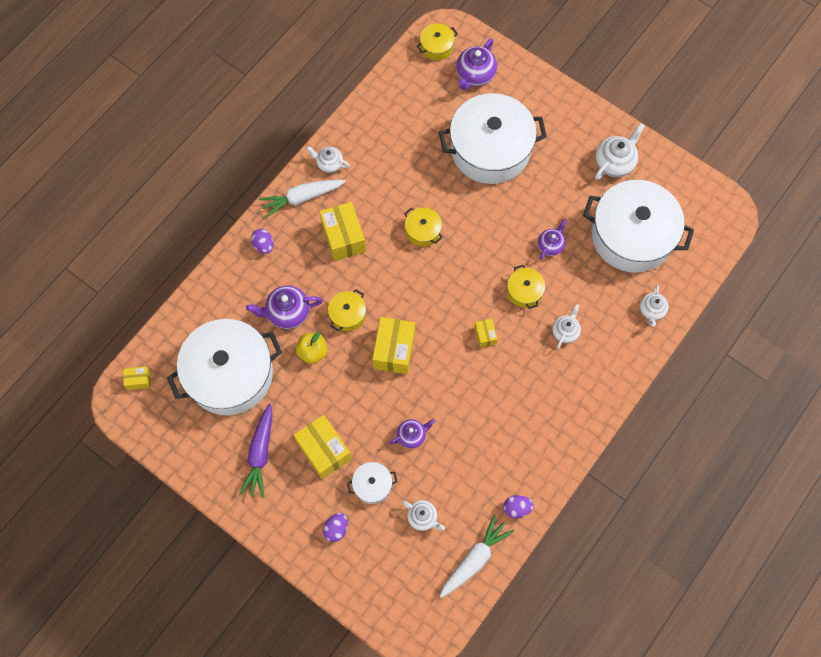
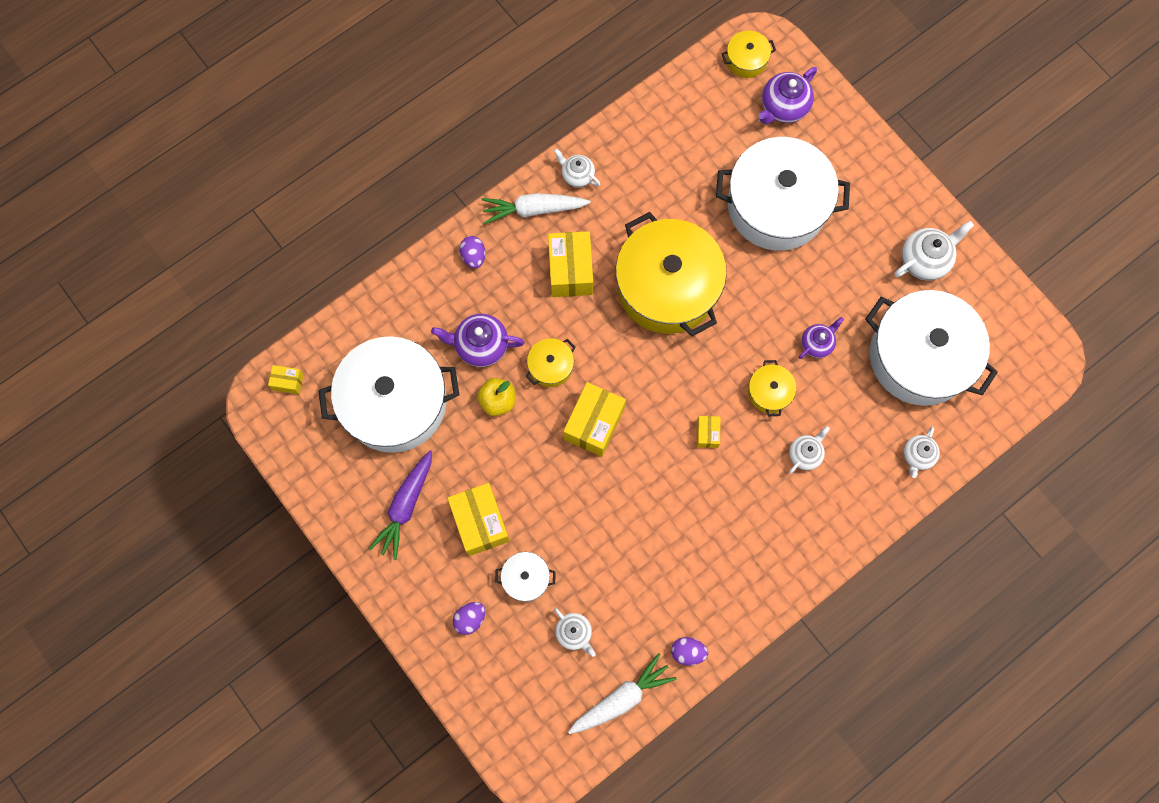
camera: 15 degrees right, 5 degrees up
purple teapot [390,419,435,449] -> none
yellow pot [404,208,443,247] -> yellow pot [616,212,727,336], size x2.34

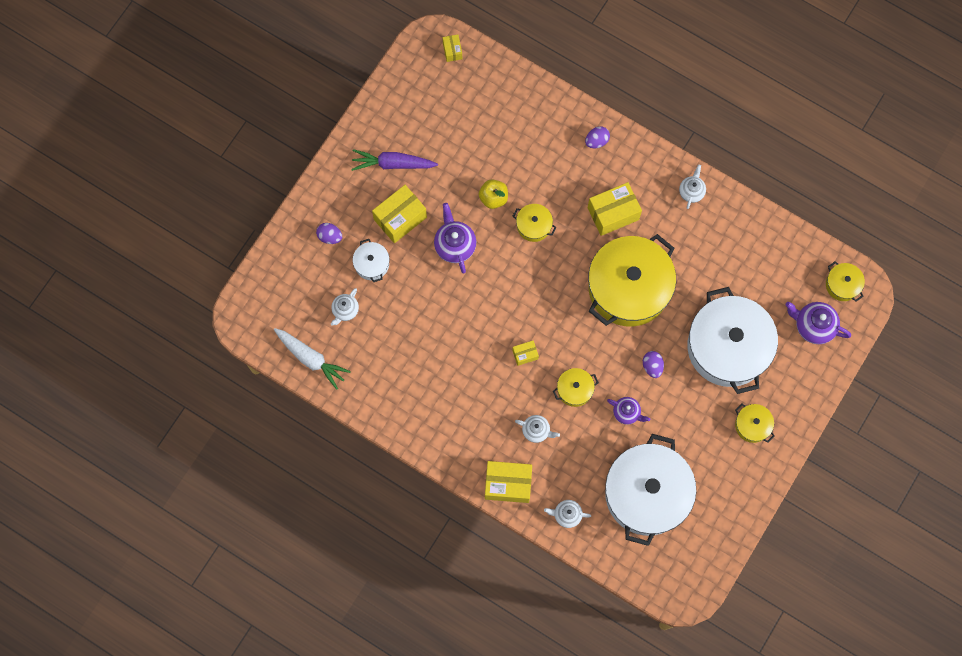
camera: 70 degrees right, 0 degrees up
white pot [318,336,459,453] -> none
purple teapot [431,314,525,367] -> purple teapot moved to [434,203,476,274]
white carrot [482,193,591,224] -> none
yellow box [563,382,626,457] -> yellow box moved to [485,461,532,503]
purple egg [671,637,708,666] -> purple egg moved to [643,351,664,378]
white teapot [894,221,974,280] -> none
none -> yellow pot [735,404,775,443]

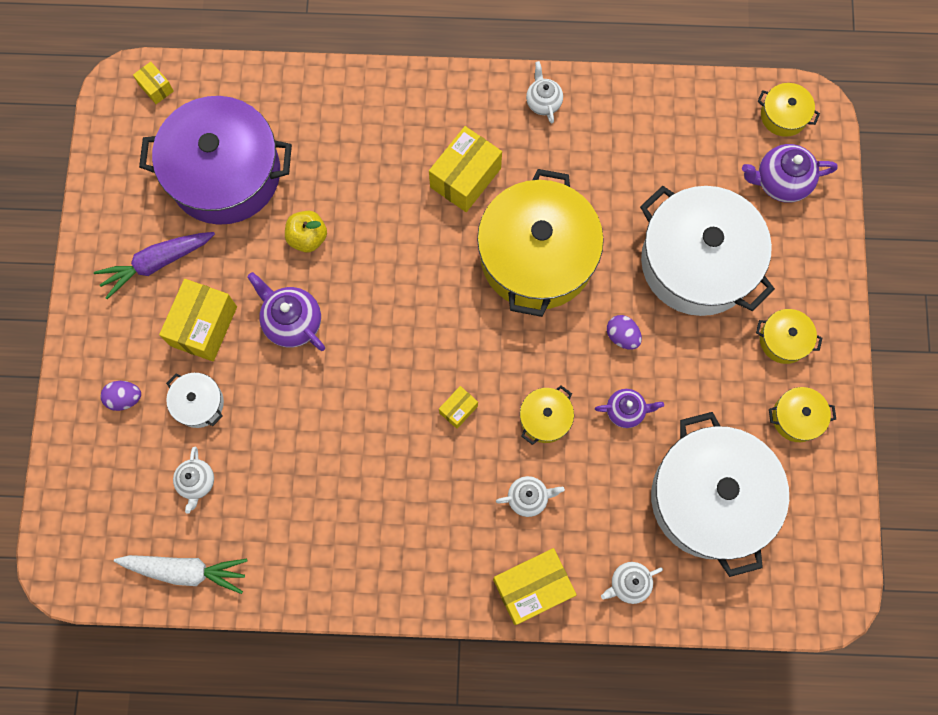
camera: 30 degrees left, 0 degrees up
yellow pot [513,204,557,242] -> yellow pot moved to [769,387,836,442]
purple egg [585,126,610,148] -> none
none -> purple pot [139,96,292,225]

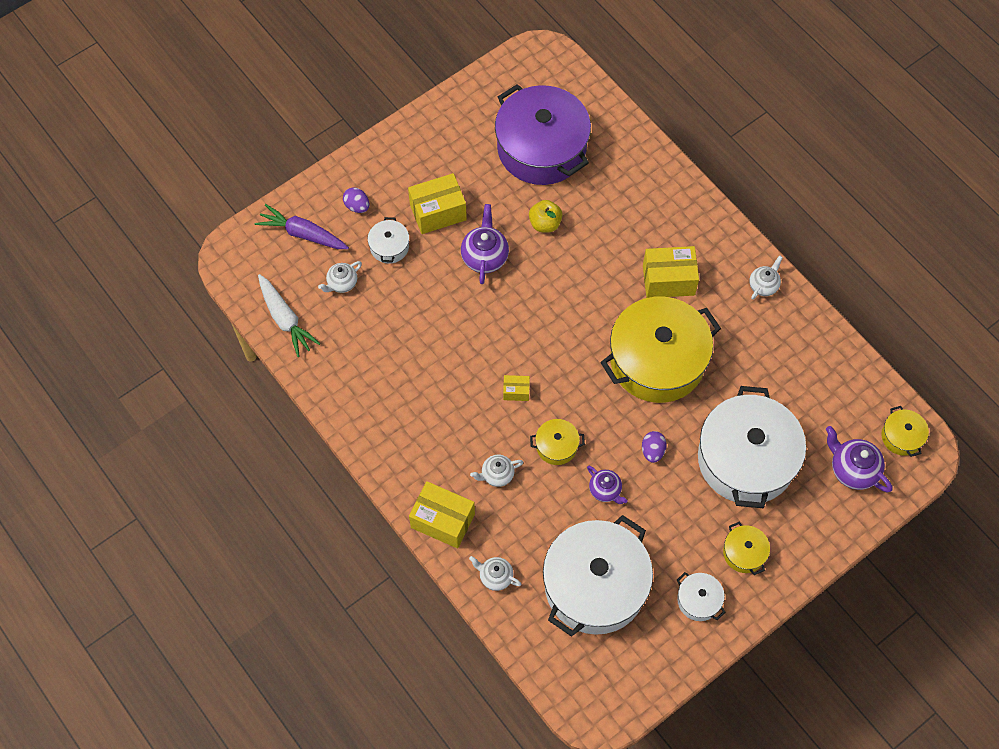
camera: 50 degrees right, 10 degrees down
purple carrot [94,232,215,299] -> purple carrot moved to [255,204,349,249]
yellow box [133,62,174,104] -> none
white teapot [496,476,565,517] -> white teapot turned 120 degrees clockwise [470,455,523,487]
yellow pot [769,387,836,442] -> white pot [677,572,725,621]

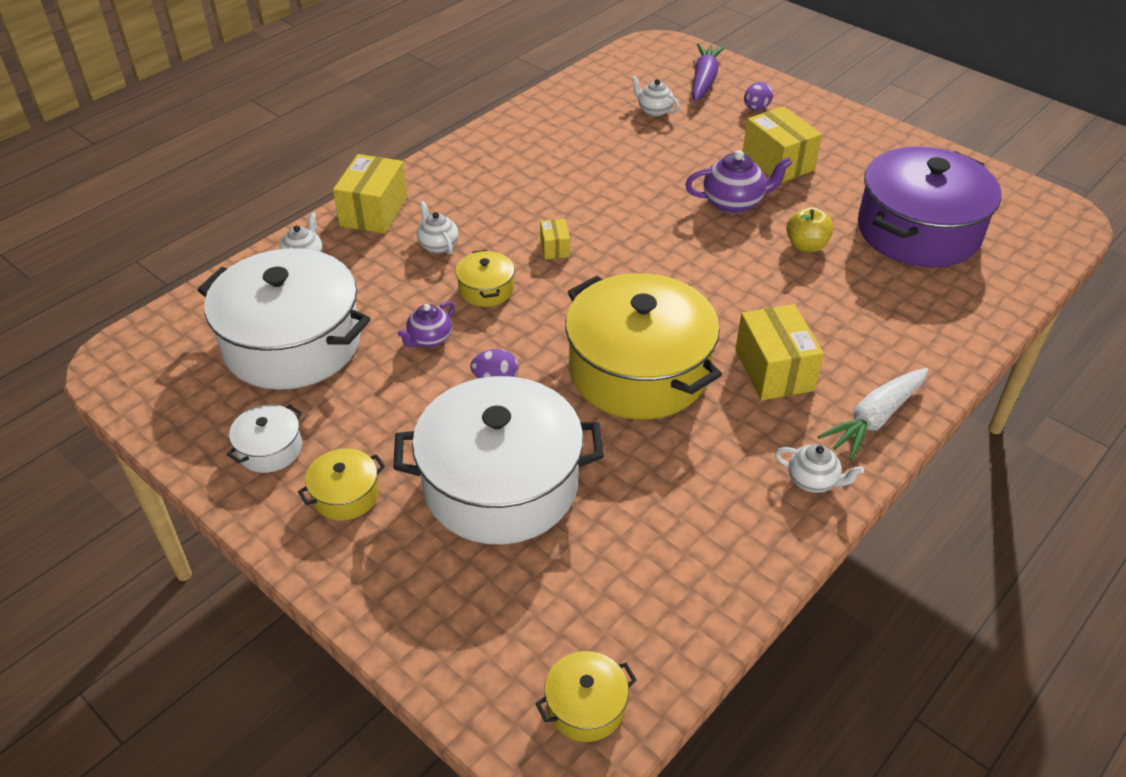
camera: 80 degrees right, 20 degrees down
white carrot [258,274,321,357] -> white carrot moved to [817,368,928,460]
white pot [368,217,409,264] -> none
purple teapot [826,426,892,492] -> none

